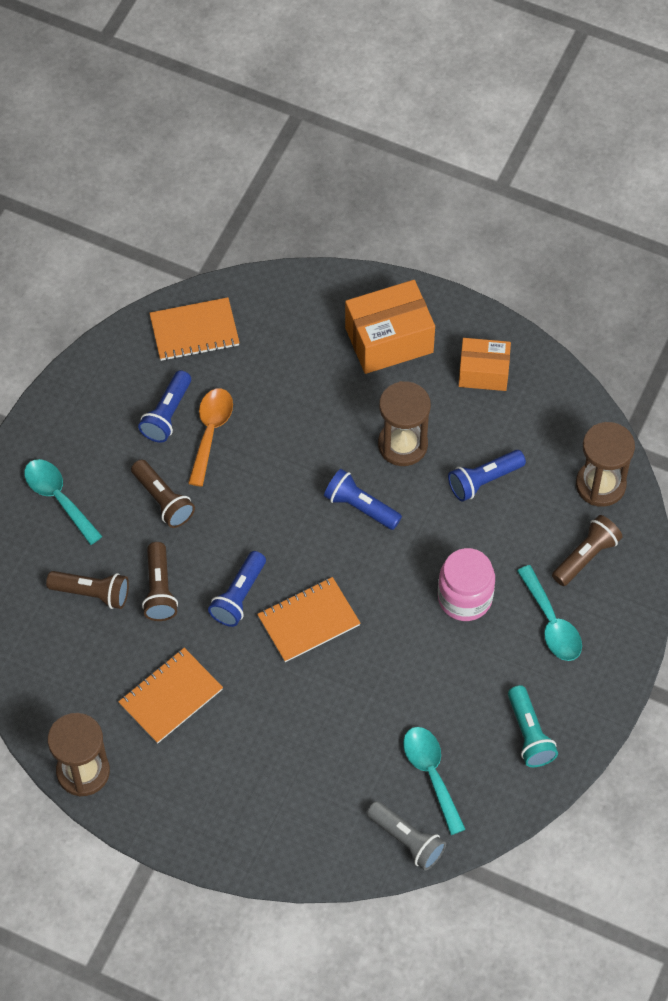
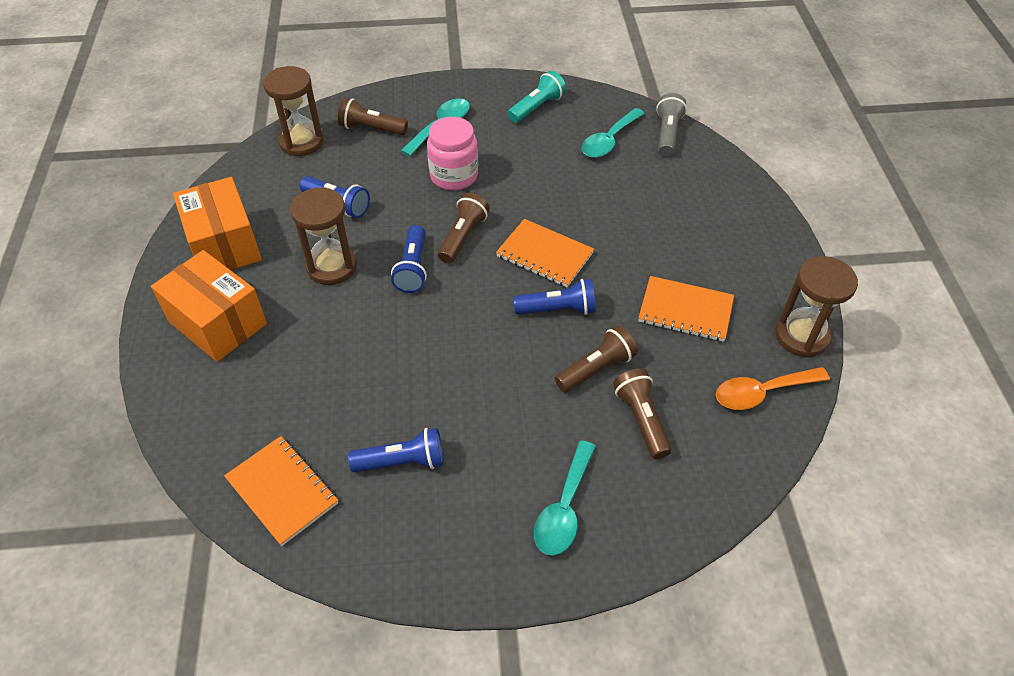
camera: 120 degrees left, 10 degrees down
brown flashlight [131,459,195,528] -> brown flashlight moved to [438,193,490,264]
orange spoon [188,388,233,487] -> orange spoon moved to [716,367,830,410]
orange box [458,338,511,391] -> orange box [173,177,262,270], size x1.54

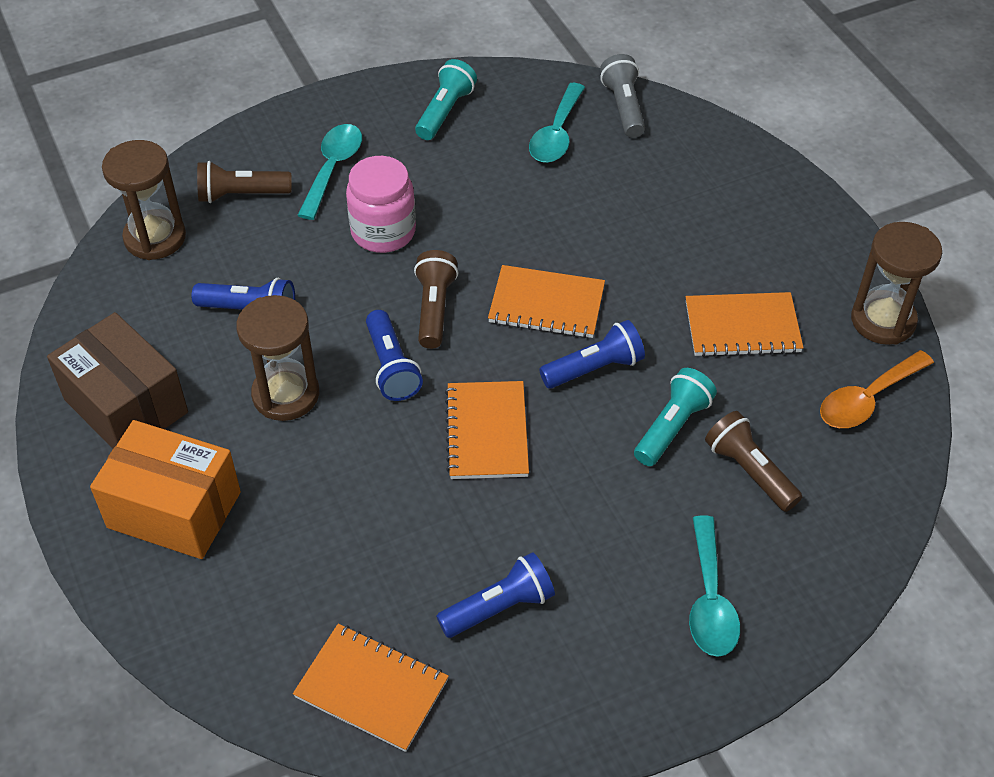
camera: 20 degrees left, 0 degrees up
orange box [173,177,262,270] -> brown box [47,312,188,448]
brown flashlight [555,326,638,392] -> turquoise flashlight [634,368,717,466]
none -> orange notebook [445,381,529,479]

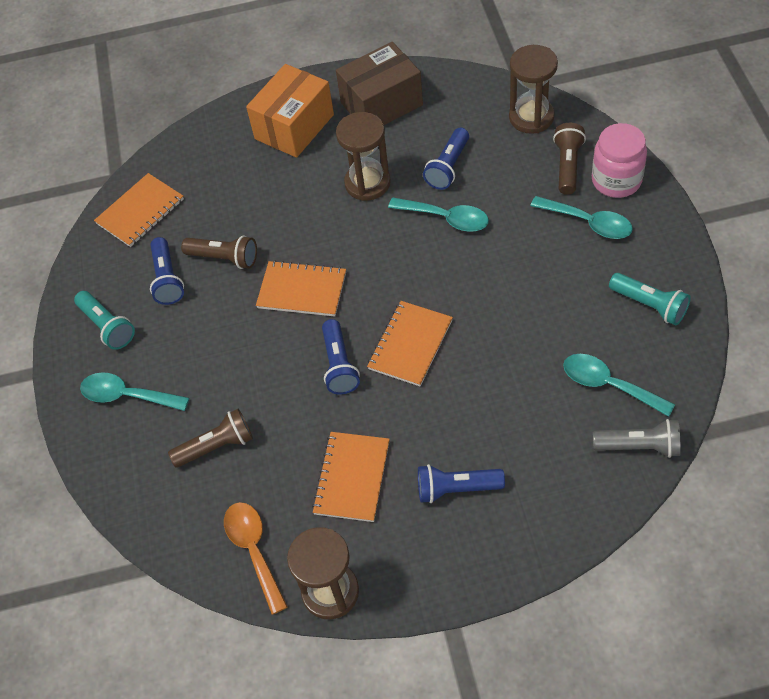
camera: 110 degrees right, 5 degrees up
pink jar [346,156,416,253] -> pink jar moved to [592,123,647,198]
blue flashlight [366,310,423,401] -> blue flashlight moved to [418,464,505,503]
brown flashlight [414,250,459,349] -> brown flashlight moved to [181,235,257,269]
turquoise flashlight [634,368,717,466] -> turquoise flashlight moved to [74,291,135,350]
none -> turquoise spoon [388,198,489,232]

